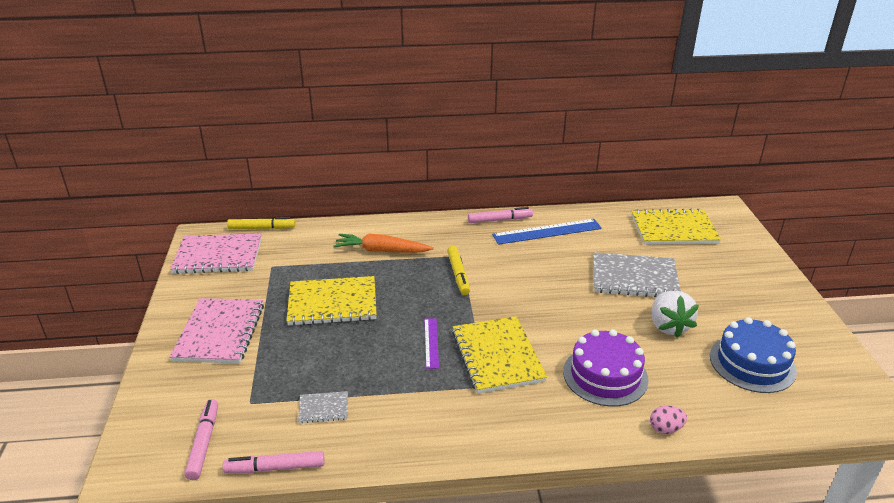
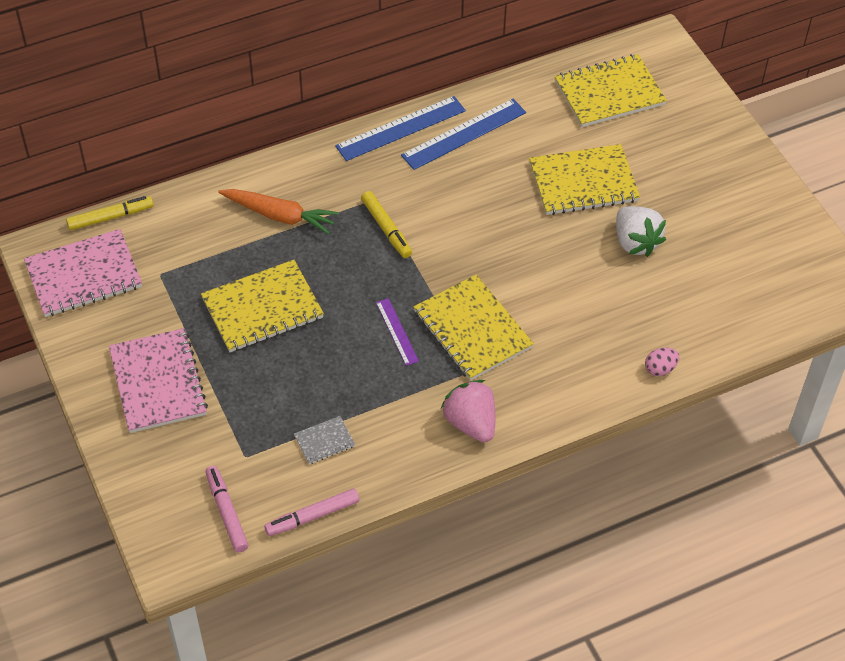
camera: 20 degrees left, 20 degrees up
orange carrot [333,233,434,253] -> orange carrot turned 150 degrees counterclockwise [218,189,339,234]
pink marker [468,207,533,223] -> blue ruler [335,96,466,161]
purple cake [563,329,648,407] -> none
grey notebook [593,252,681,297] -> yellow notebook [529,144,640,215]
blue cake [710,317,797,393] -> none
none -> pink strawberry [441,380,495,442]

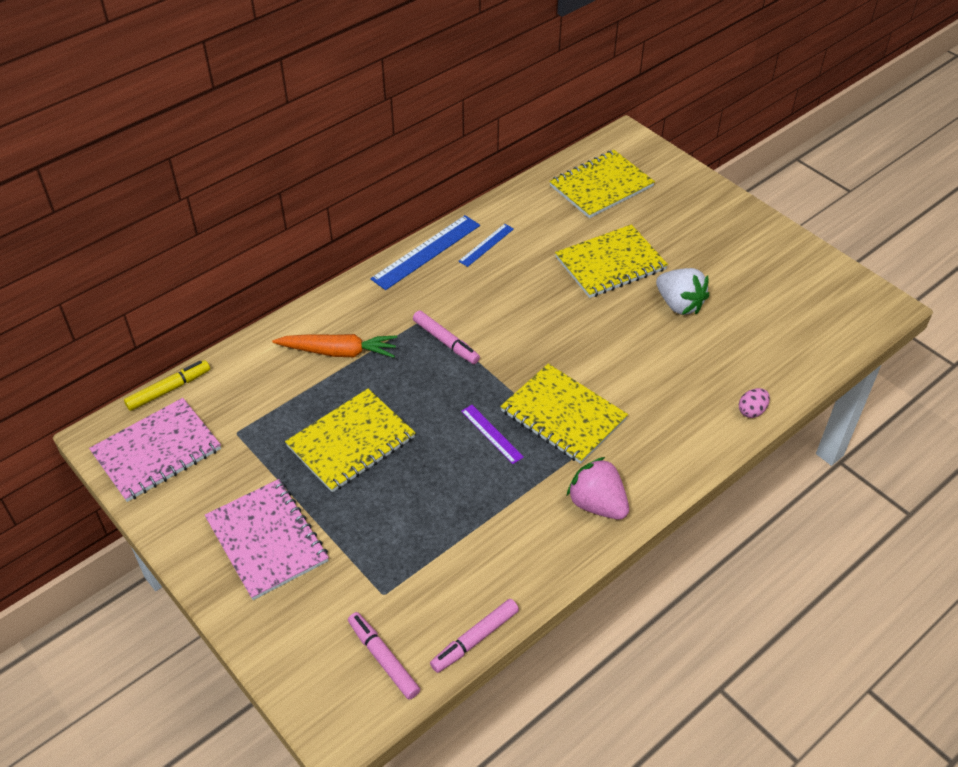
camera: 15 degrees left, 5 degrees down
grey notebook [294,416,355,464] -> none
yellow marker [361,191,412,258] -> pink marker [413,310,480,364]
blue ruler [401,99,526,170] -> blue ruler [458,224,514,267], size x0.56

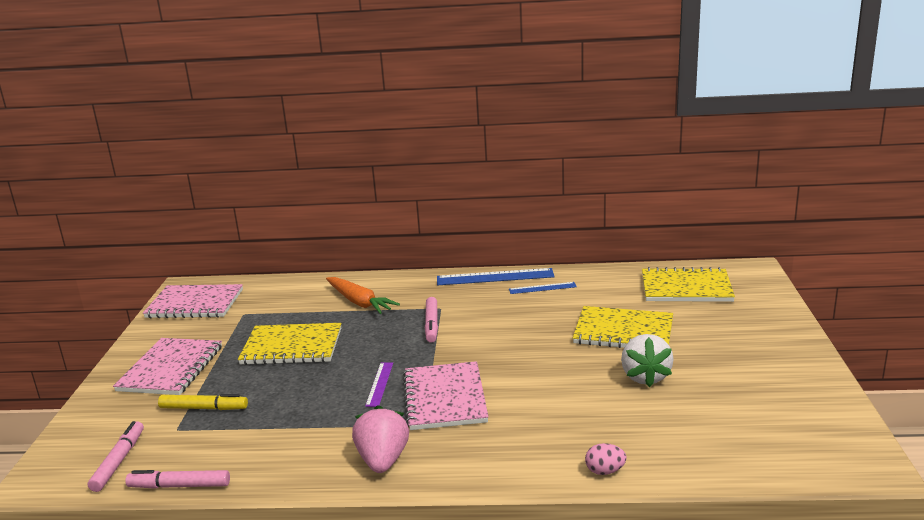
camera: 45 degrees right, 25 degrees down
yellow marker [124,360,210,411] -> yellow marker moved to [158,394,248,410]
yellow notebook [500,364,628,464] -> pink notebook [403,361,489,430]

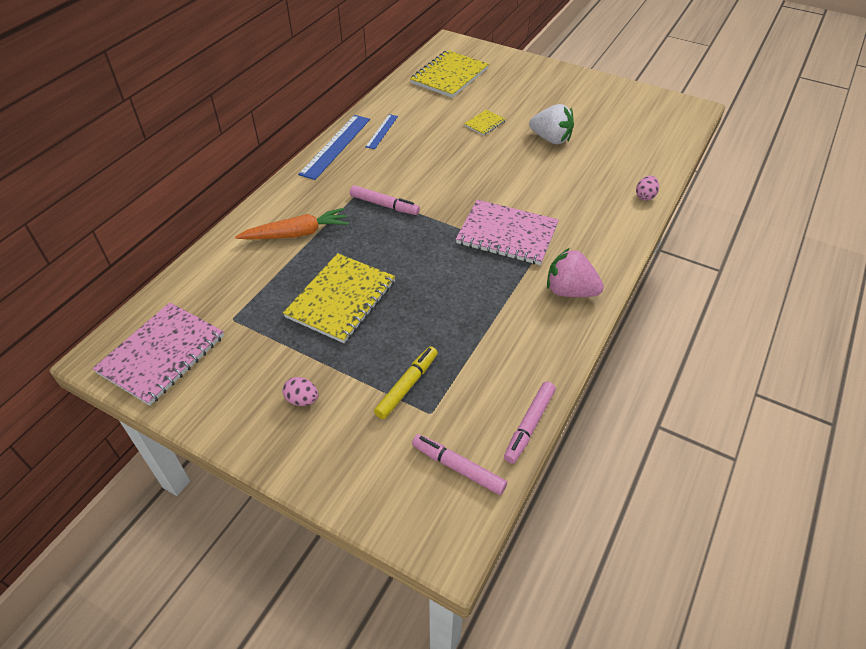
camera: 65 degrees left, 25 degrees up
pink notebook [113,338,222,395] -> pink egg [283,377,318,406]
purple ruler [365,362,393,407] -> none
yellow notebook [573,306,673,348] -> yellow notebook [464,109,506,136], size x0.47

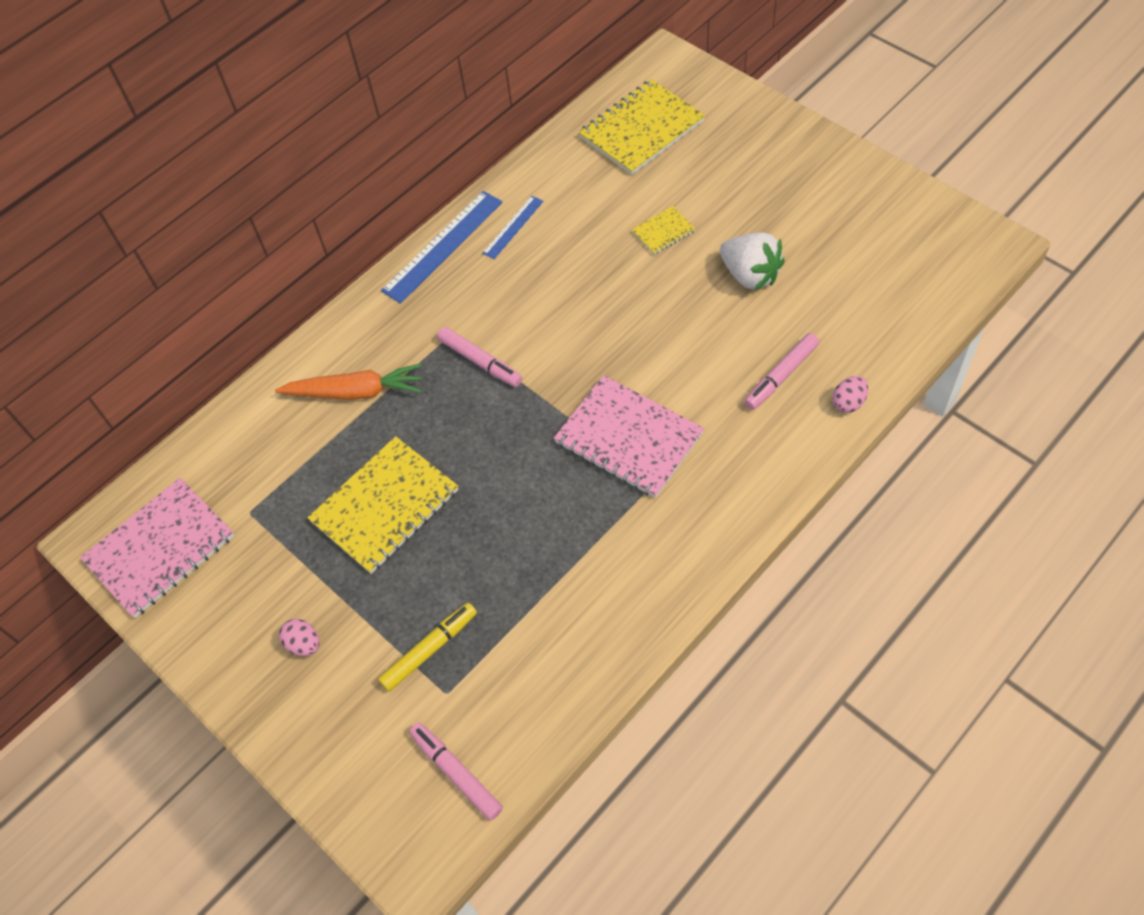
camera: 20 degrees right, 10 degrees up
pink marker [504,382,556,464] -> pink marker moved to [744,333,819,410]
pink strawberry [547,248,604,297] -> none

